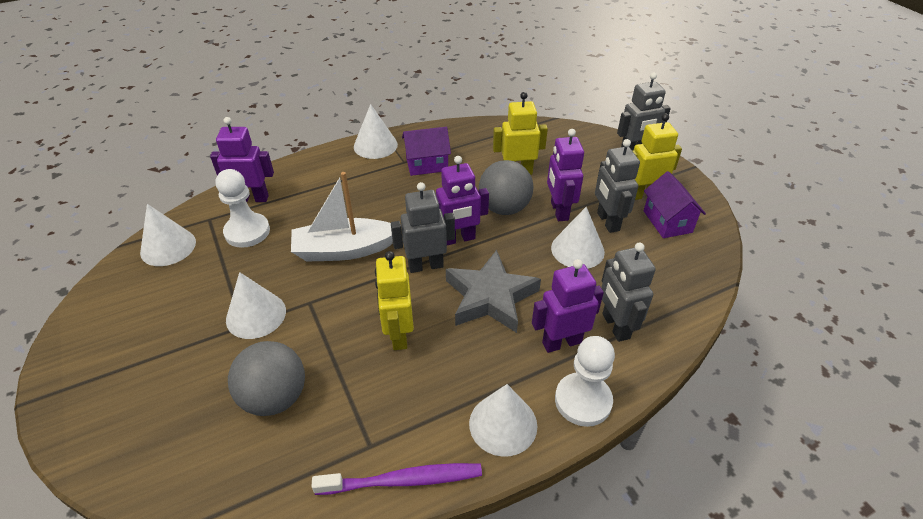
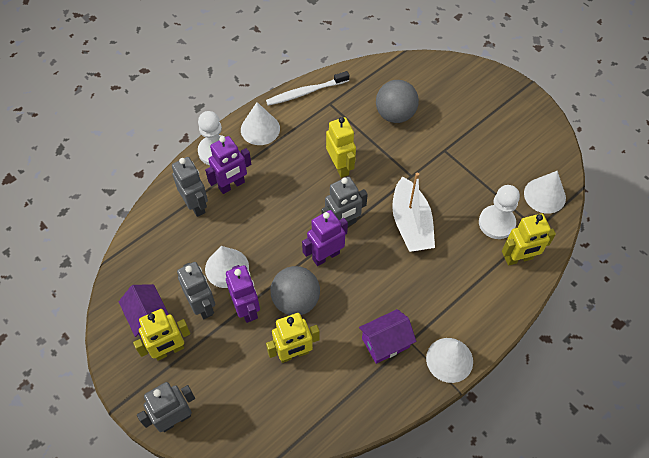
camera: 165 degrees right, 15 degrees up
purple robot [210,117,274,202] -> yellow robot [502,213,556,266]
white cone [226,272,286,339] -> none
white boat [291,172,393,262] -> white boat turned 105 degrees clockwise [392,172,435,252]
purple toothbrush [312,463,482,495] -> white toothbrush [266,71,349,106]
grey star [446,250,541,333] -> none

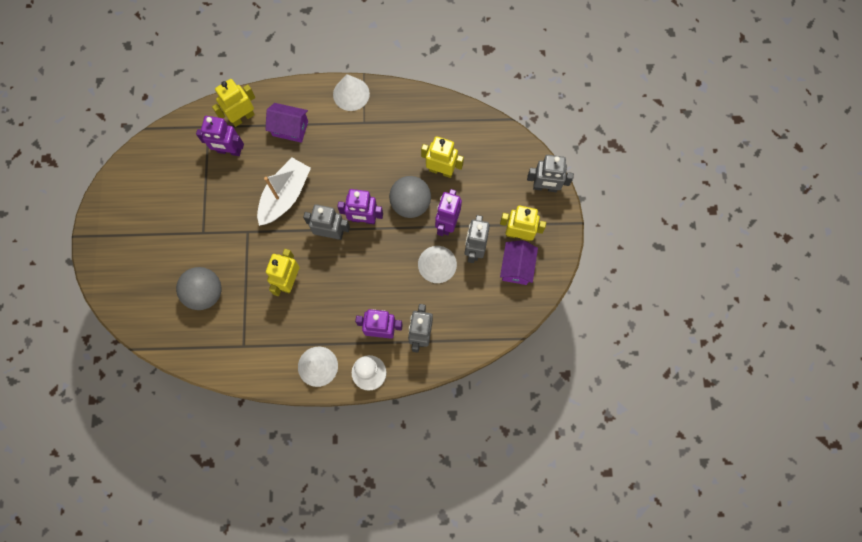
camera: 140 degrees left, 15 degrees up
white toothbrush [266,71,349,106] -> none
purple house [359,309,416,364] -> purple house moved to [266,103,308,143]
white pawn [479,185,520,239] -> purple robot [196,116,244,156]
yellow robot [502,213,556,266] -> yellow robot turned 60 degrees counterclockwise [212,79,255,127]
white cone [524,171,566,214] -> none

